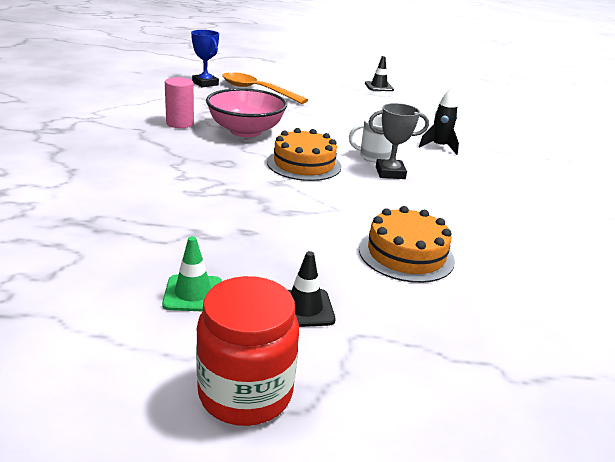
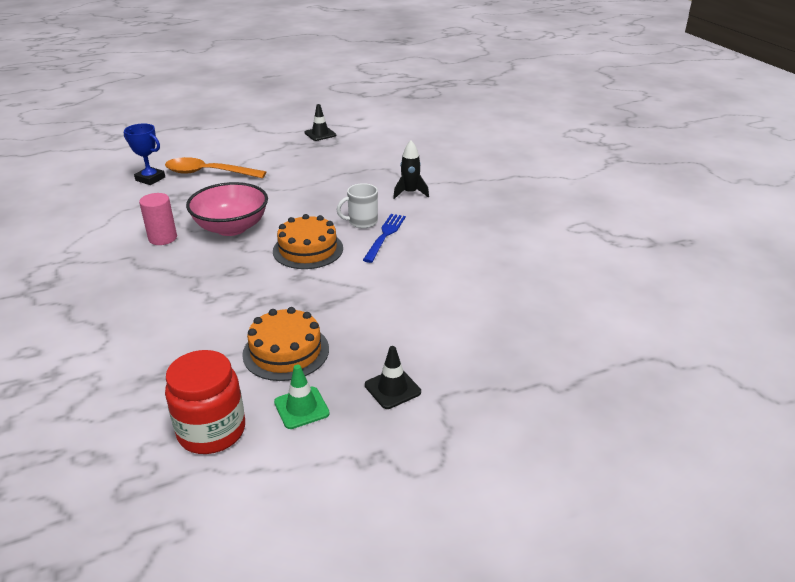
camera: 20 degrees left, 5 degrees up
red jar [196,276,299,426] -> red jar moved to [165,350,245,454]
orange cake [359,206,455,283] -> orange cake moved to [242,307,329,381]
grey trophy [368,103,429,179] -> blue fork [363,214,406,263]

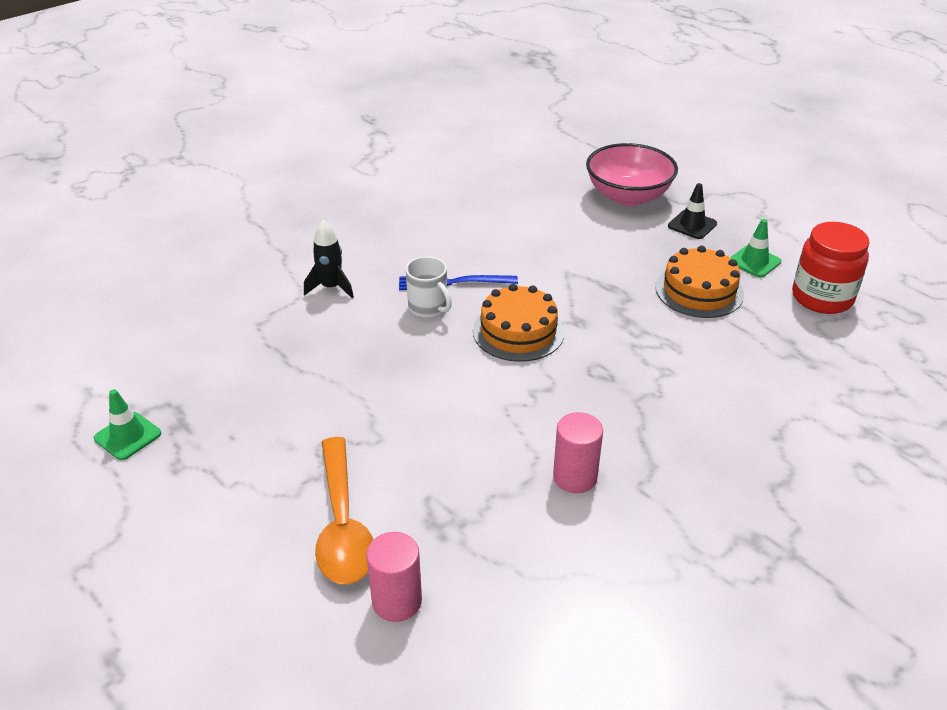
camera: 110 degrees left, 5 degrees up
blue trophy [124,123,165,185] -> pink cylinder [366,532,422,622]
pink bowl [186,182,268,236] -> pink bowl moved to [586,143,678,206]
black traffic cone [305,104,336,141] -> green traffic cone [94,389,161,460]

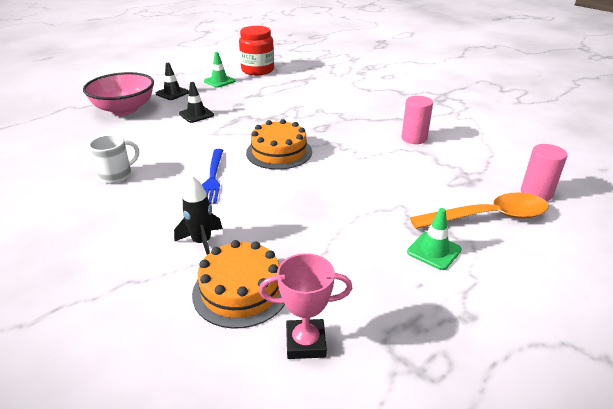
camera: 90 degrees left, 5 degrees down
green traffic cone [94,389,161,460] -> green traffic cone moved to [407,208,462,270]
white mug [406,256,452,318] -> white mug moved to [89,135,139,184]
orange cake [656,246,744,318] -> orange cake moved to [192,240,285,329]
none -> black traffic cone [179,82,214,123]
none -> pink trophy [259,253,353,359]

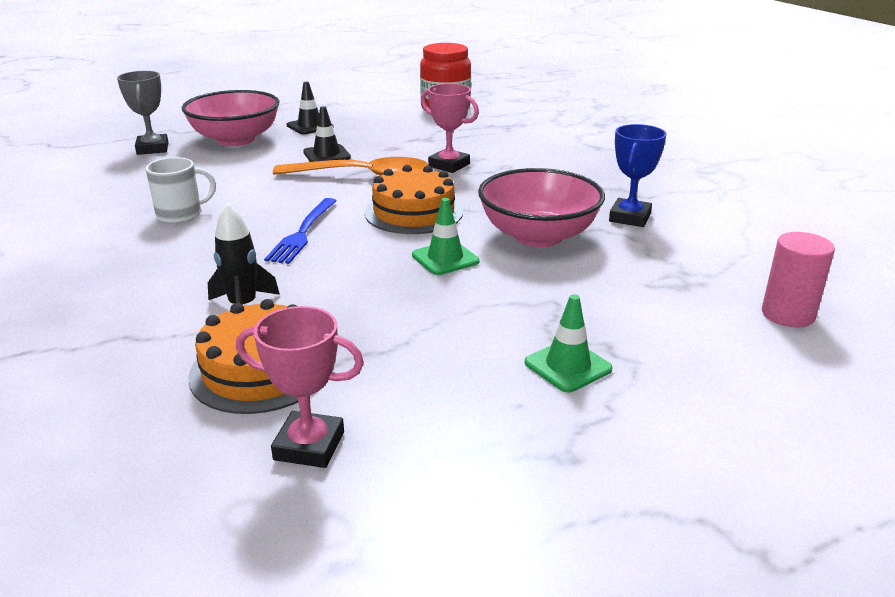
camera: 15 degrees right, 5 degrees down
green traffic cone [204,52,235,88] -> green traffic cone moved to [412,198,479,275]
pink cylinder [402,96,433,144] -> blue trophy [609,124,667,227]
orange spoon [410,192,548,229] -> orange spoon moved to [273,157,429,176]
none -> grey trophy [117,71,168,155]
none -> pink trophy [421,83,479,173]
none -> pink bowl [478,168,605,247]

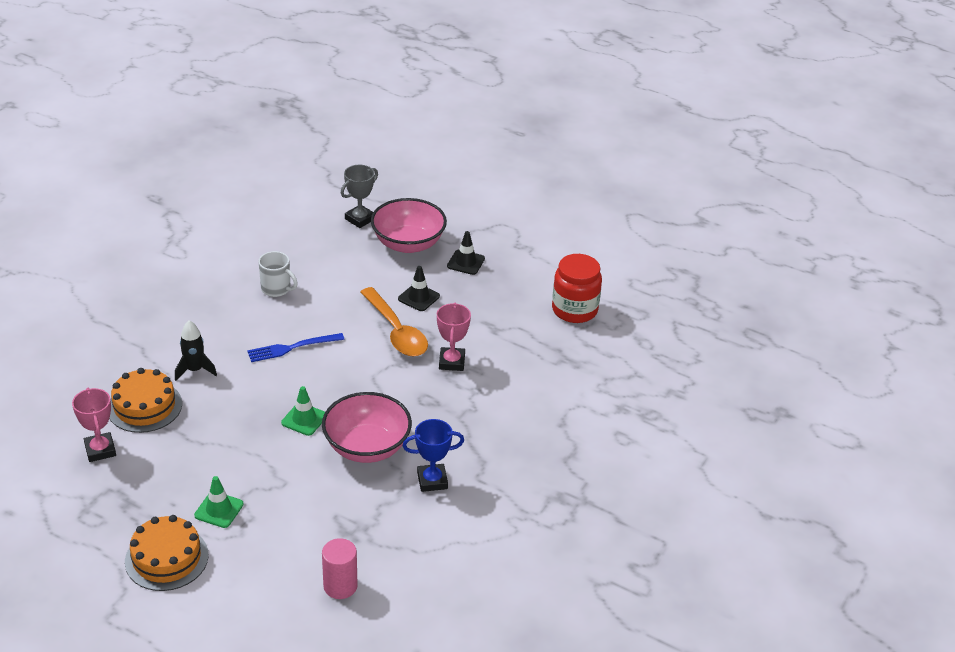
camera: 55 degrees right, 10 degrees up
orange cake [365,165,463,234] -> orange cake moved to [125,515,209,591]

